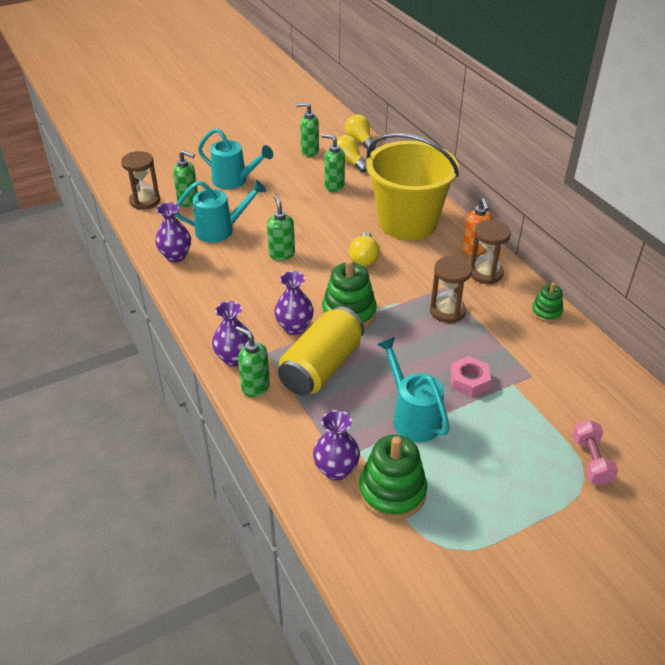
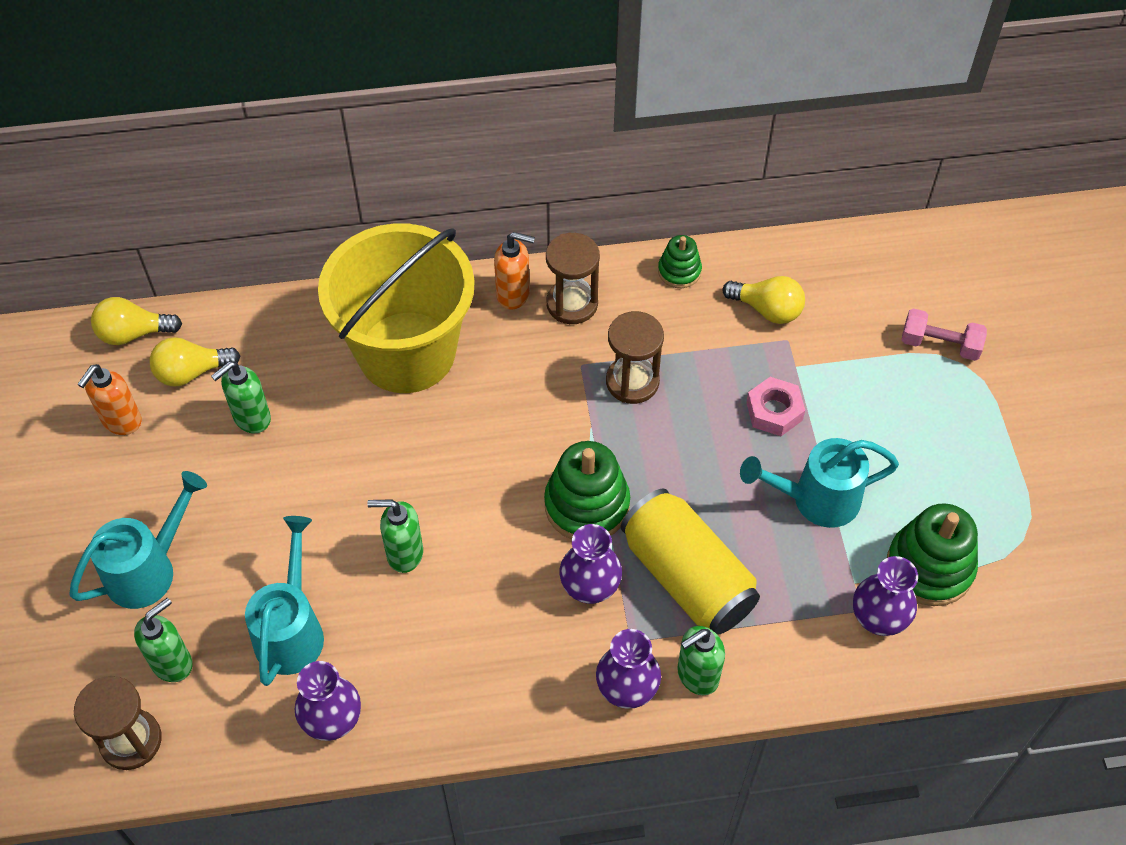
camera: 70 degrees left, 15 degrees up
green soap dispenser [296,102,319,157] -> orange soap dispenser [77,364,142,435]
yellow light bulb [349,232,380,266] -> yellow light bulb moved to [723,276,805,324]

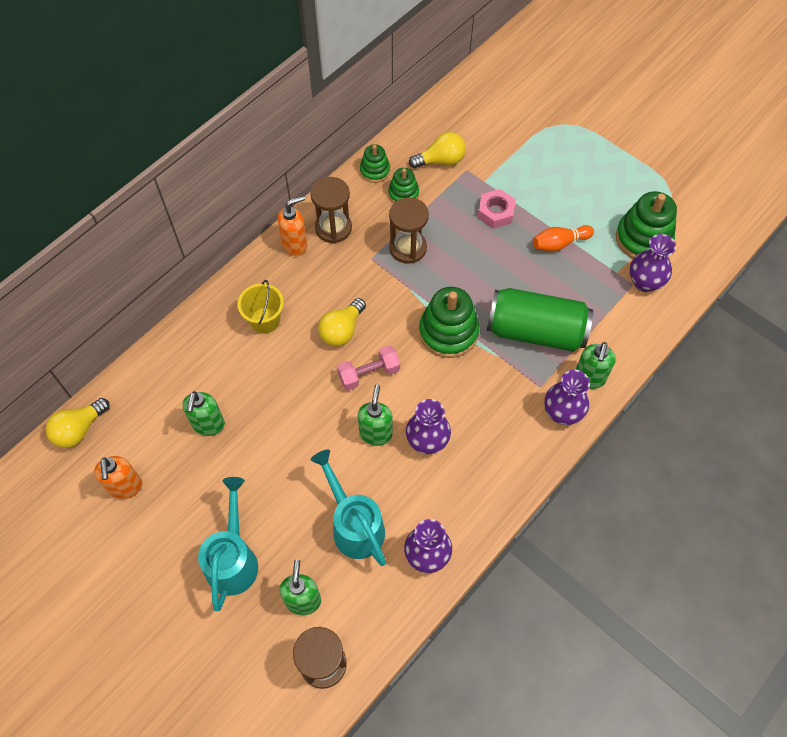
camera: 40 degrees left, 5 degrees up
yellow light bulb [150,337,240,387] -> yellow light bulb moved to [318,298,366,347]
yellow bucket [318,223,475,393] -> yellow bucket [238,280,284,334], size x0.41
green soap dispenser [367,499,423,573] -> green soap dispenser turned 135 degrees clockwise [358,384,392,446]
purple vase [559,524,622,604] -> purple vase moved to [406,399,451,454]
yellow can [621,488,760,635] -> green can [487,288,593,352]
turquoise watering can [740,438,899,528] -> orange bowling pin [533,225,594,252]
pink dumbbell [902,308,987,361] -> pink dumbbell moved to [337,346,400,391]
none -> green stacking toy [388,168,419,203]

